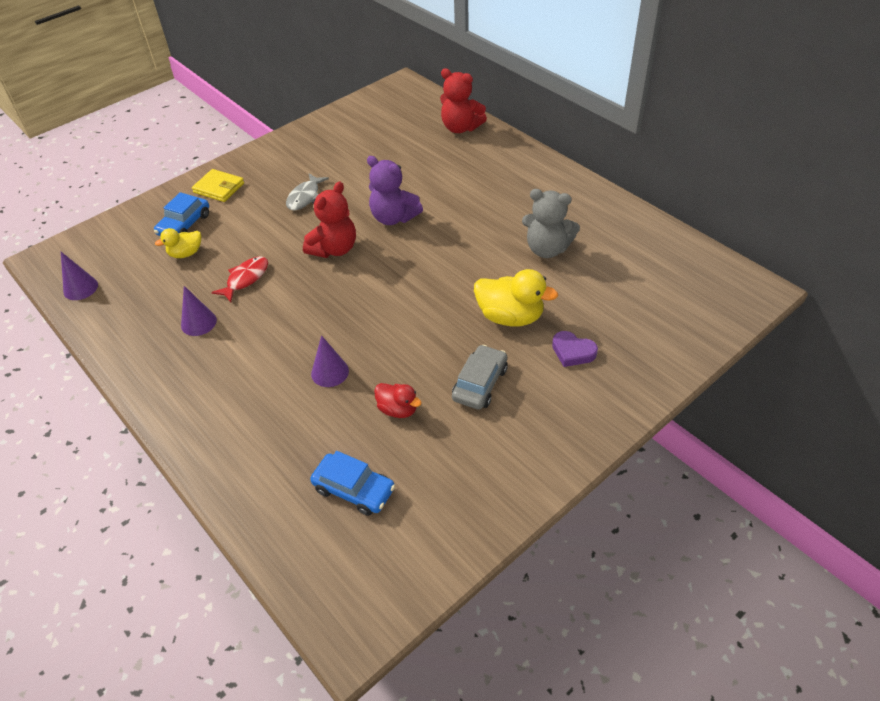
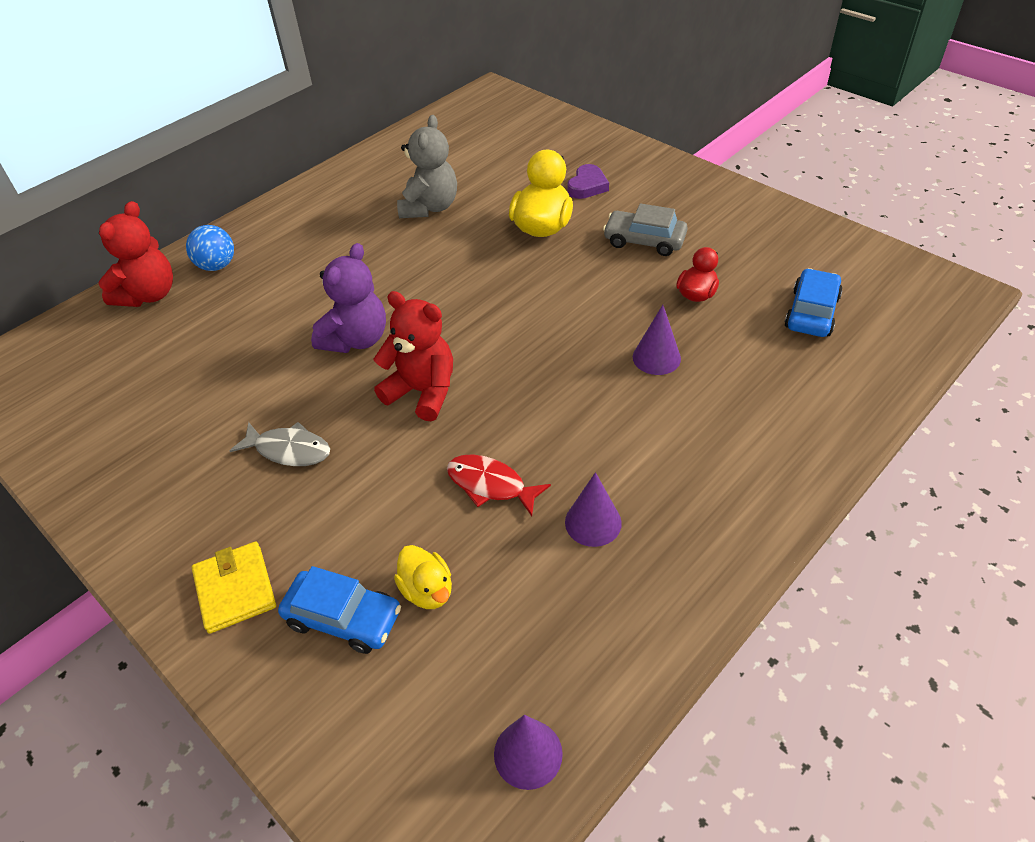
camera: 95 degrees left, 0 degrees up
yellow wallet [192,169,244,202] -> yellow wallet turned 45 degrees counterclockwise [192,542,276,634]
none -> blue ball [186,225,234,271]

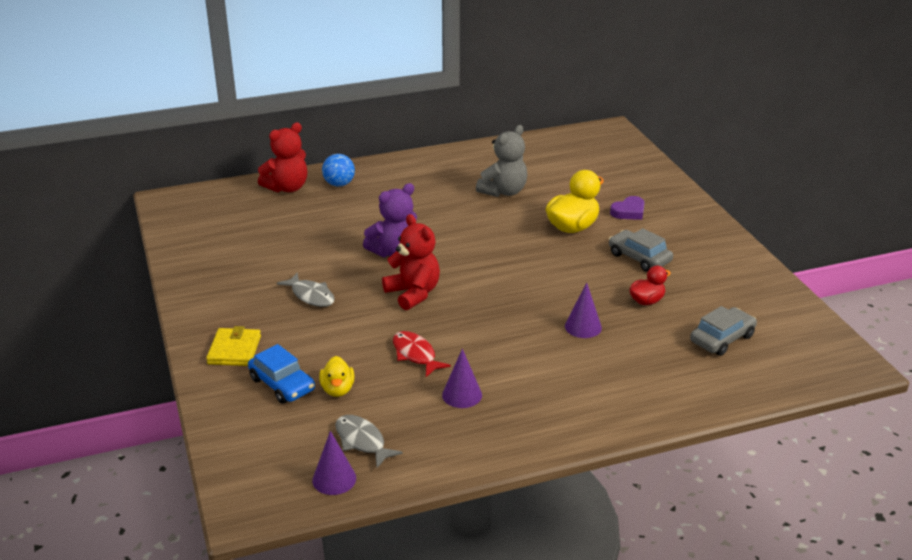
camera: 25 degrees right, 15 degrees down
blue car [785,268,843,337] -> grey car [690,306,757,356]
none -> grey fish [335,415,403,468]

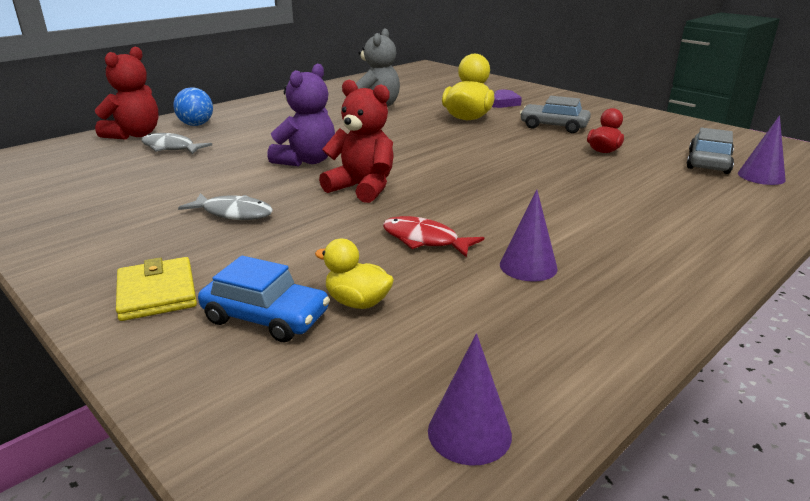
camera: 25 degrees left, 5 degrees down
yellow duck [319,356,354,397] -> yellow duck turned 150 degrees clockwise [315,239,394,309]
grey fish [335,415,403,468] -> grey fish moved to [141,133,212,155]
purple cone [565,283,602,338] -> purple cone moved to [738,115,786,185]

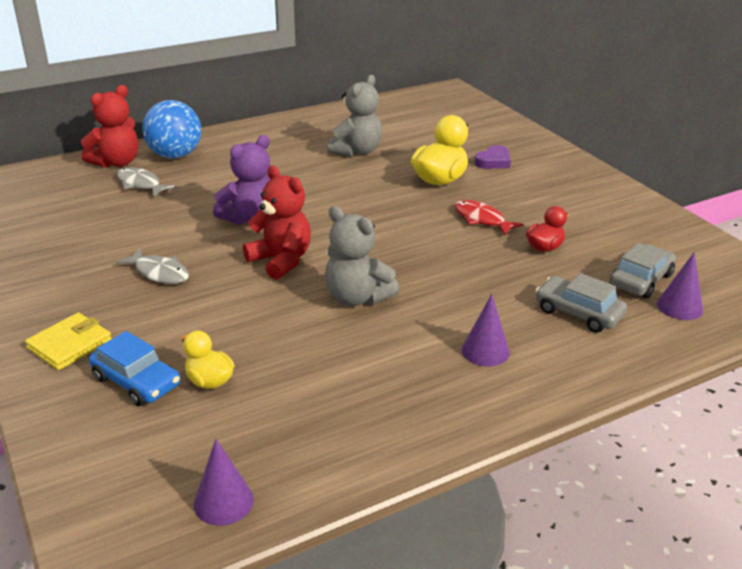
camera: 15 degrees right, 5 degrees up
yellow wallet [116,257,197,321] -> yellow wallet turned 45 degrees clockwise [25,313,112,370]
blue ball [173,87,213,126] -> blue ball [142,100,201,159], size x1.58
red fish [383,216,484,258] -> red fish moved to [455,200,523,235]
purple cone [500,190,558,281] -> purple cone moved to [462,294,510,367]
grey car [520,96,591,133] -> grey car moved to [535,273,627,333]
none -> grey teddy bear [325,206,399,306]

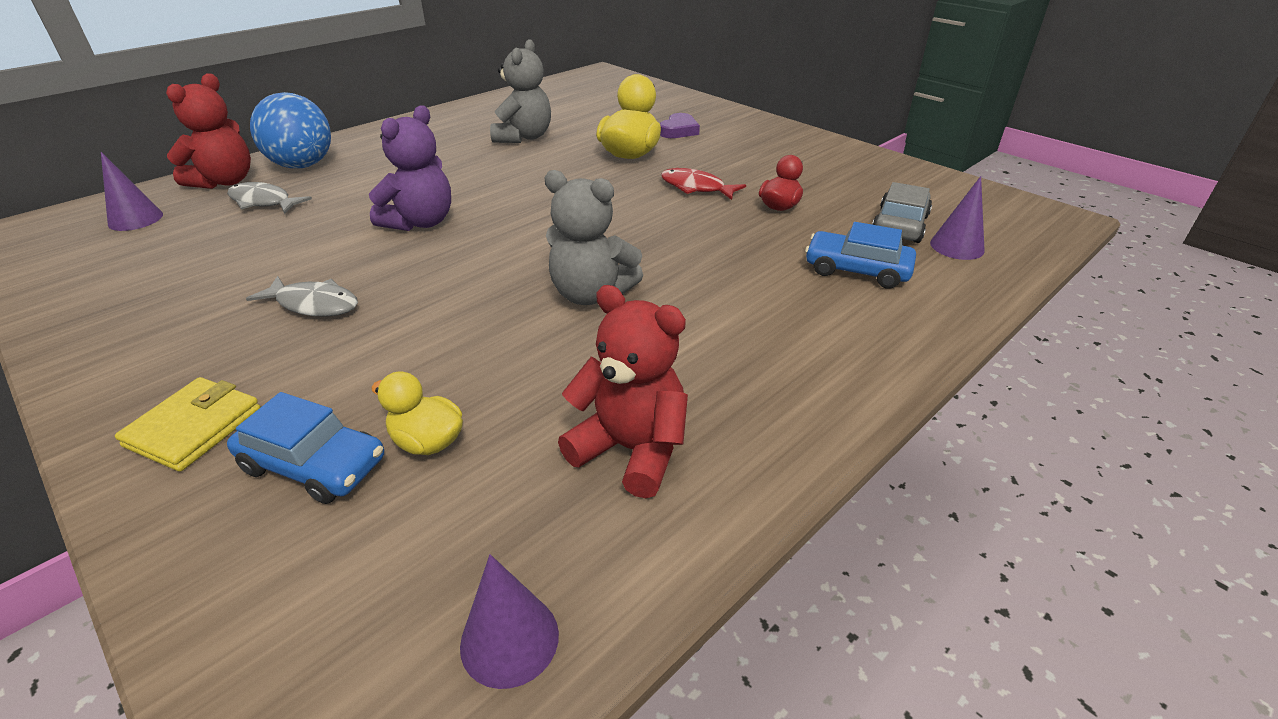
camera: 15 degrees left, 5 degrees up
red teddy bear [243,166,311,280] -> red teddy bear moved to [558,285,688,498]
purple cone [462,294,510,367] -> purple cone moved to [101,152,163,231]
grey car [535,273,627,333] -> blue car [805,222,916,289]

